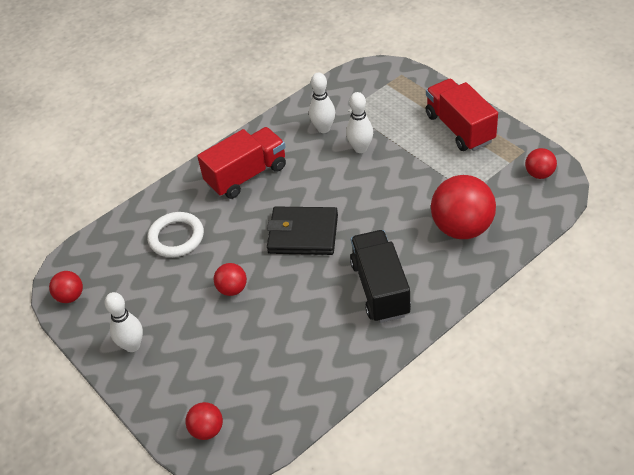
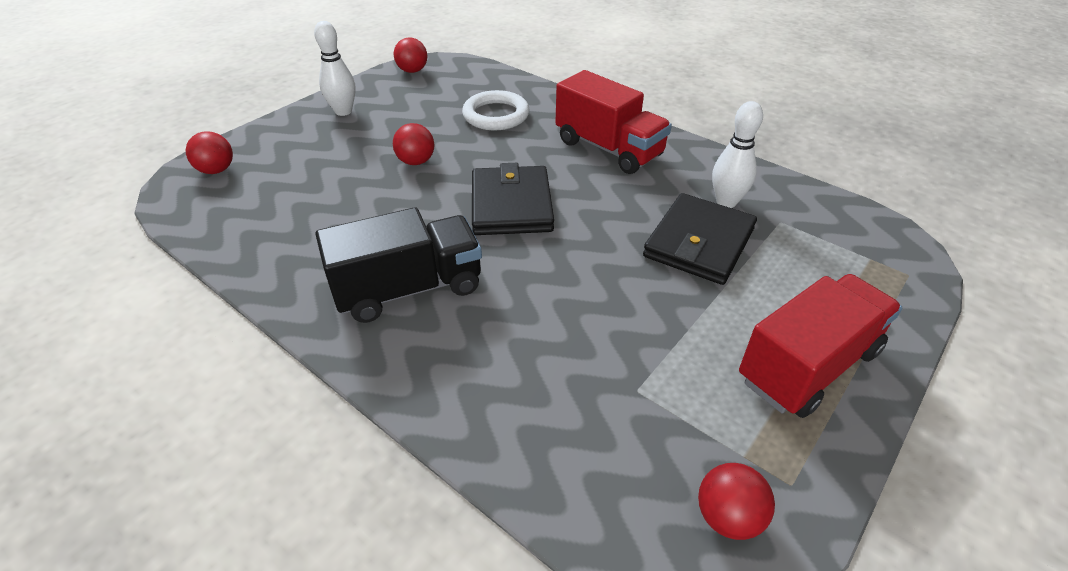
camera: 75 degrees right, 5 degrees down
white bowling pin [346,92,373,153] -> black wallet [643,193,757,285]
red ball [431,175,496,239] -> none

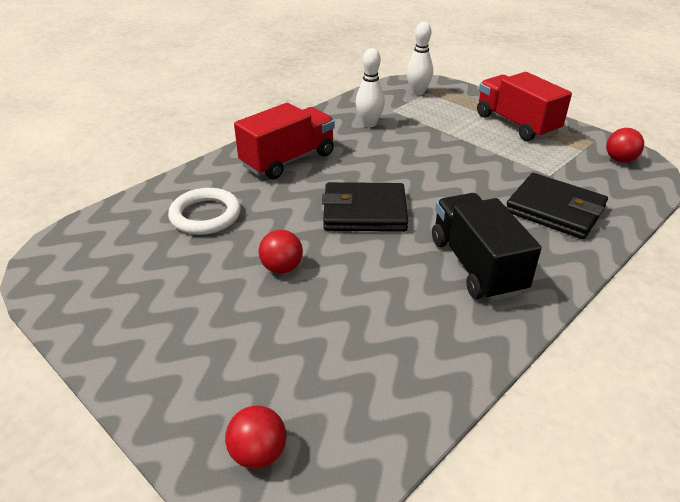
camera: 85 degrees left, 5 degrees down
white bowling pin [314,21,356,116] -> white bowling pin moved to [406,22,433,95]
red ball [394,37,427,73] -> none
black wallet [643,193,757,285] -> black wallet moved to [506,173,608,239]

